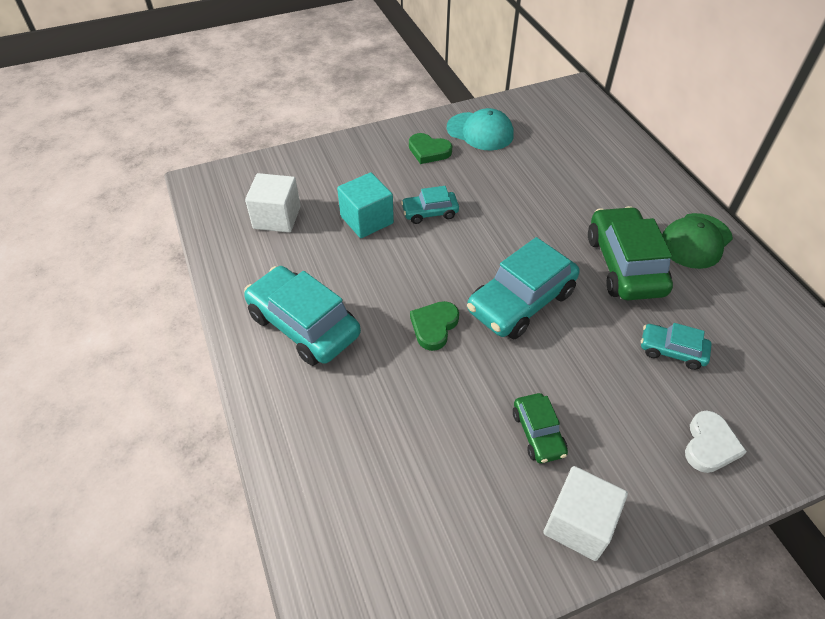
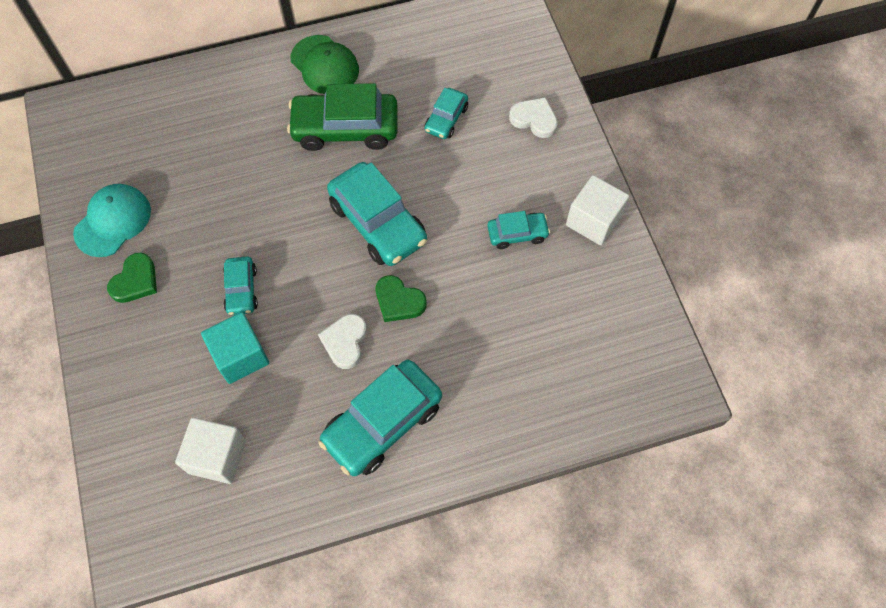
camera: 85 degrees left, 15 degrees up
green car [513,393,568,463] -> turquoise car [487,211,550,249]
none -> white heart [318,314,367,369]

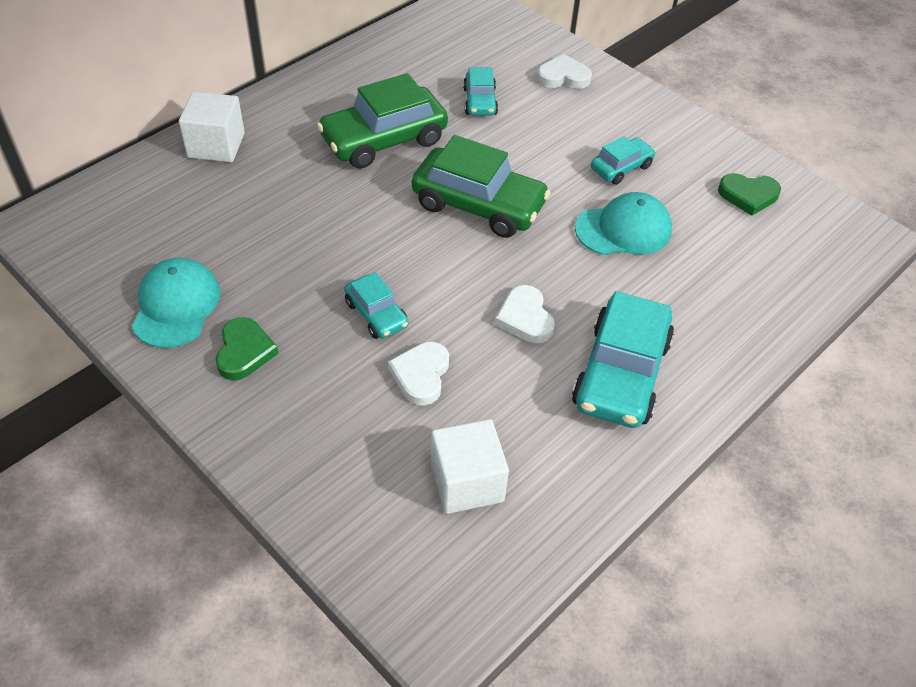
camera: 30 degrees left, 15 degrees down
turquoise cube [201,312,269,384] -> white heart [388,342,449,405]
green cap [291,35,359,94] -> none
turquoise car [327,162,427,266] -> green car [412,135,551,238]
green heart [376,275,427,322] -> green heart moved to [718,173,781,216]
white cube [566,175,629,245] -> white cube moved to [179,92,245,162]
none -> turquoise cap [575,192,672,255]

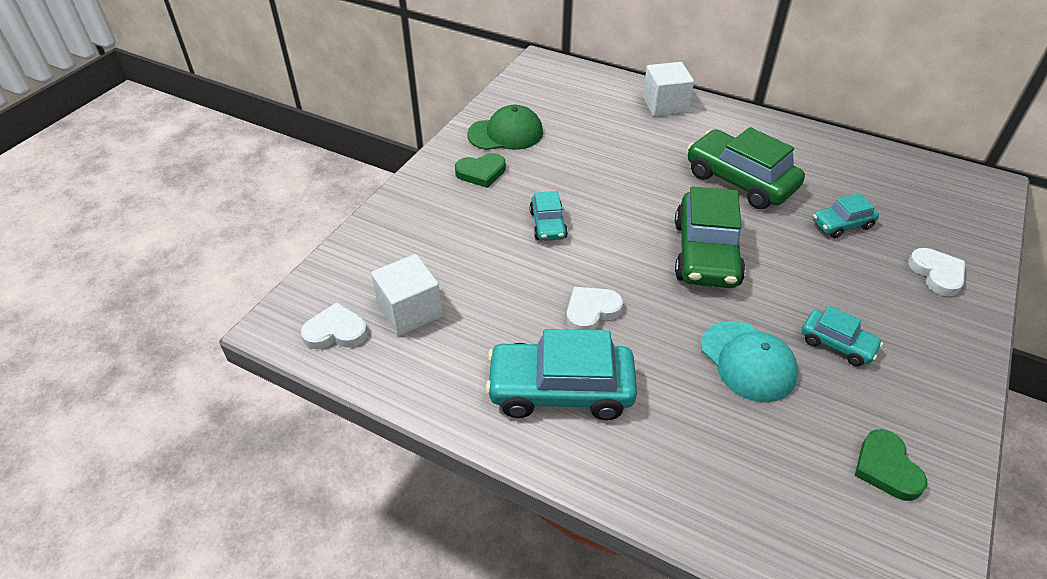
camera: 75 degrees right, 5 degrees down
turquoise cap [132,258,220,348] -> green cap [467,105,543,150]
turquoise car [344,272,409,339] -> turquoise car turned 45 degrees counterclockwise [529,191,568,241]
white heart [388,342,449,405] -> white heart moved to [301,302,368,349]

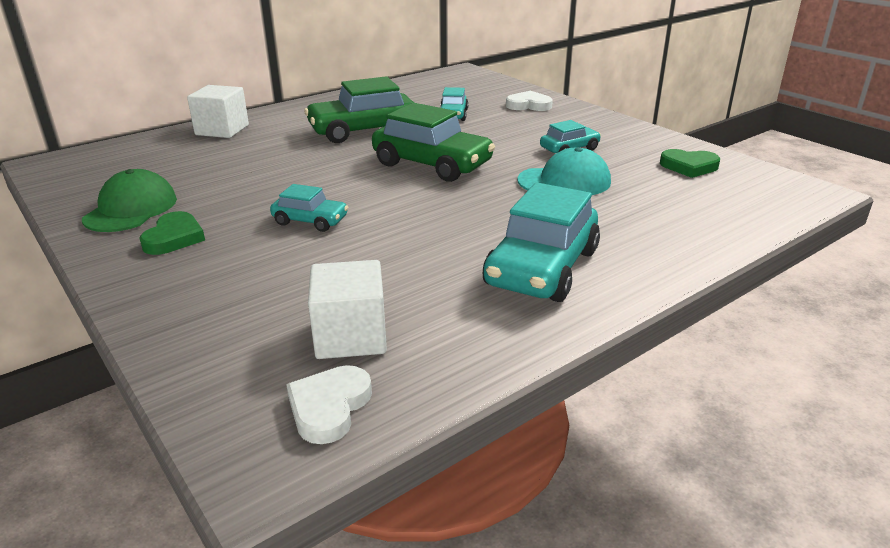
camera: 65 degrees left, 15 degrees down
white heart [566,287,623,330] -> none

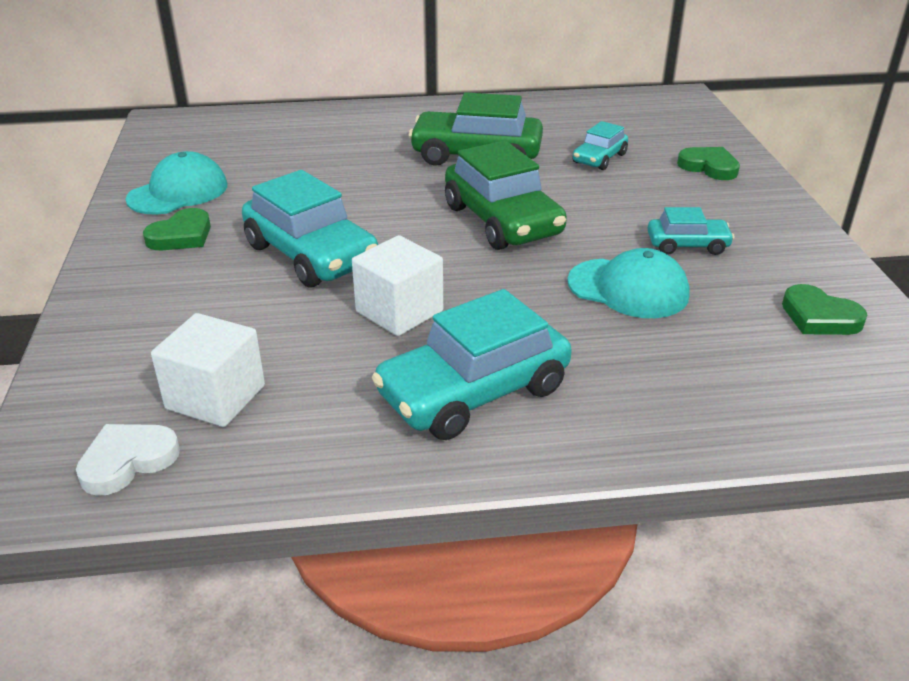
camera: 30 degrees right, 5 degrees up
green cap [82,169,177,232] -> turquoise cap [126,151,227,215]
white cube [187,85,249,138] -> white cube moved to [352,235,443,336]
turquoise car [270,184,348,232] -> turquoise car [242,170,378,288], size x1.89
white heart [506,91,553,111] -> green heart [677,147,740,180]

